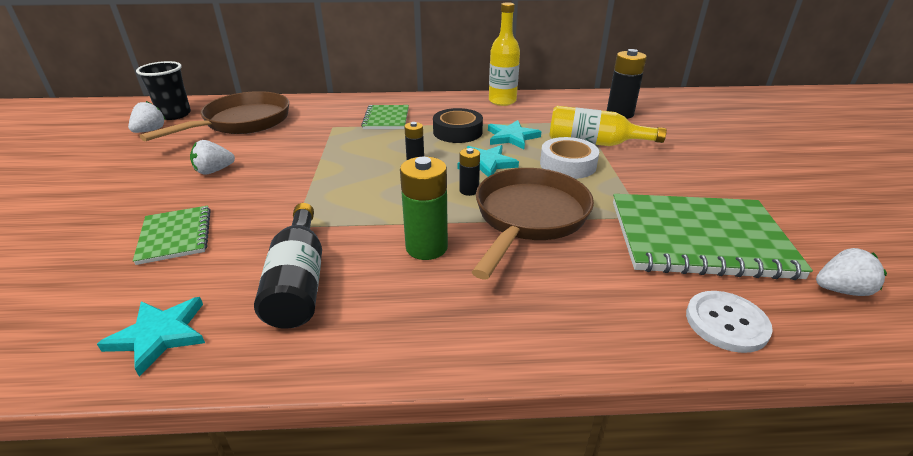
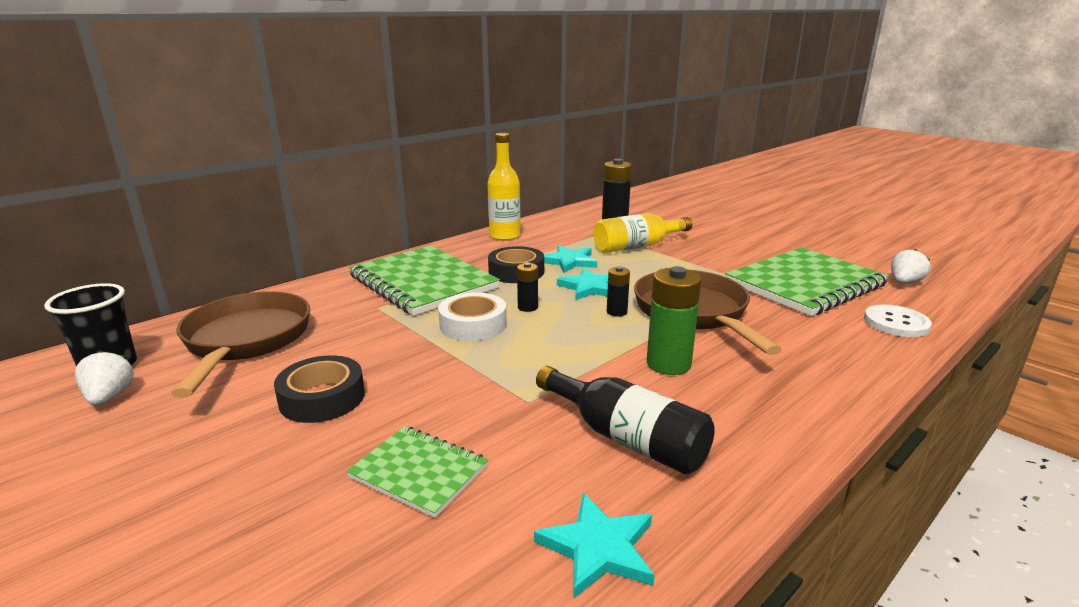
camera: 40 degrees left, 10 degrees down
white strawberry [190,140,235,175] -> black tape [274,355,365,423]
green notebook [361,105,409,129] -> green notebook [349,246,500,316], size x1.94
white tape [540,137,599,179] -> white tape moved to [438,292,507,341]

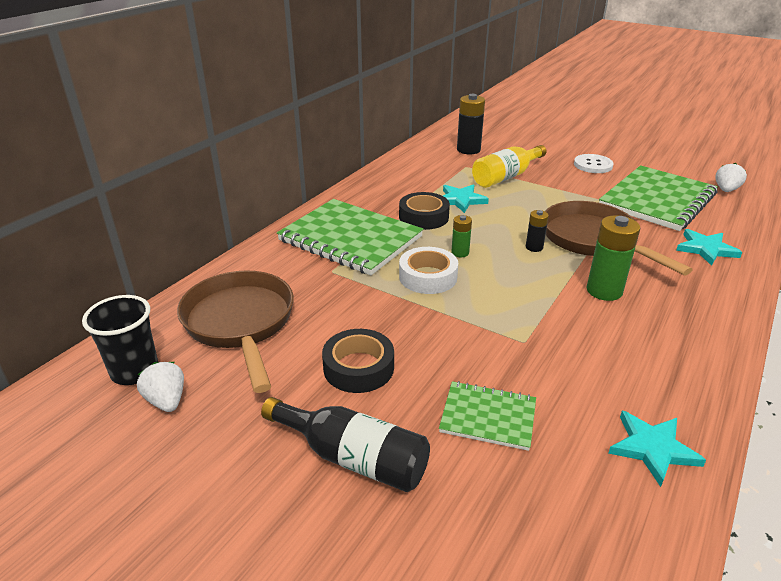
camera: 15 degrees left, 10 degrees up
yellow bottle [488,133,521,241] -> none
black battery [517,262,538,312] -> green battery [451,215,472,257]
black bottle [536,366,715,475] -> black bottle moved to [261,397,430,492]
turquoise star [557,268,608,300] -> turquoise star moved to [676,229,742,266]
white button [864,304,932,337] -> white button moved to [574,154,614,173]

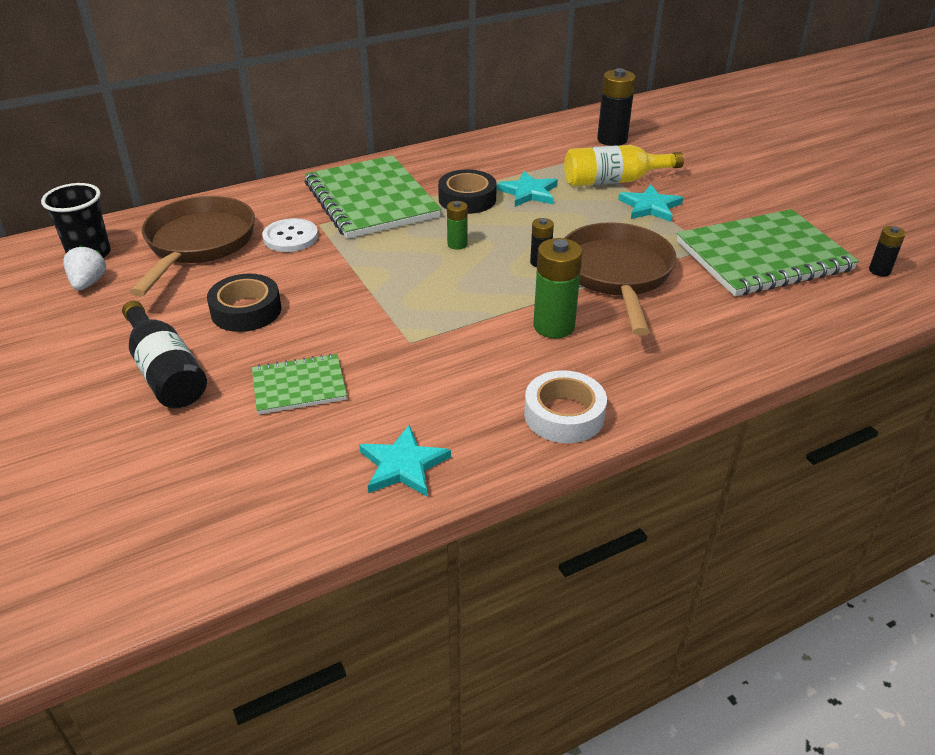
camera: 30 degrees right, 5 degrees up
white tape [399,247,458,294] -> white tape moved to [524,370,607,443]
green notebook [439,381,536,451] -> green notebook turned 60 degrees counterclockwise [252,353,347,414]
white button [574,154,614,173] -> white button moved to [262,218,318,252]
turquoise star [676,229,742,266] -> turquoise star moved to [618,185,683,222]
white strawberry [715,163,747,192] -> black battery [869,226,906,276]

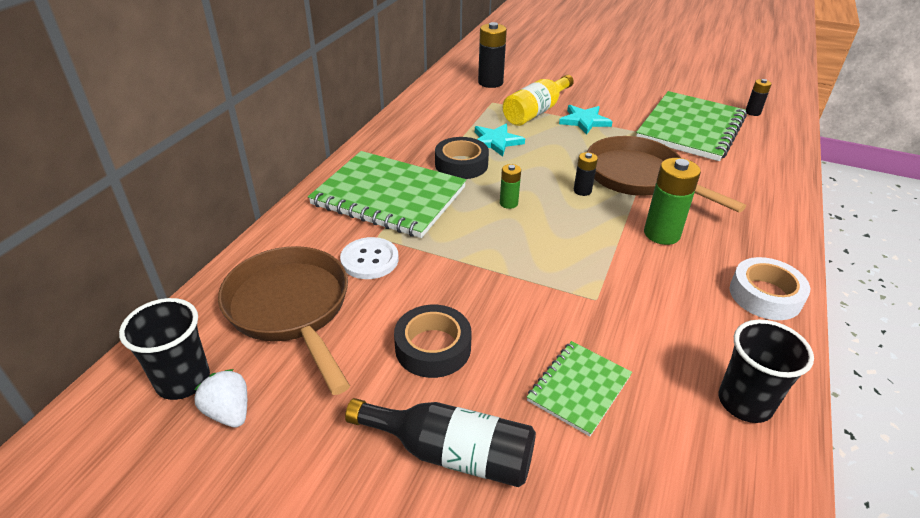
camera: 40 degrees left, 0 degrees up
turquoise star [359,425,451,496] -> black cup [719,320,814,423]

